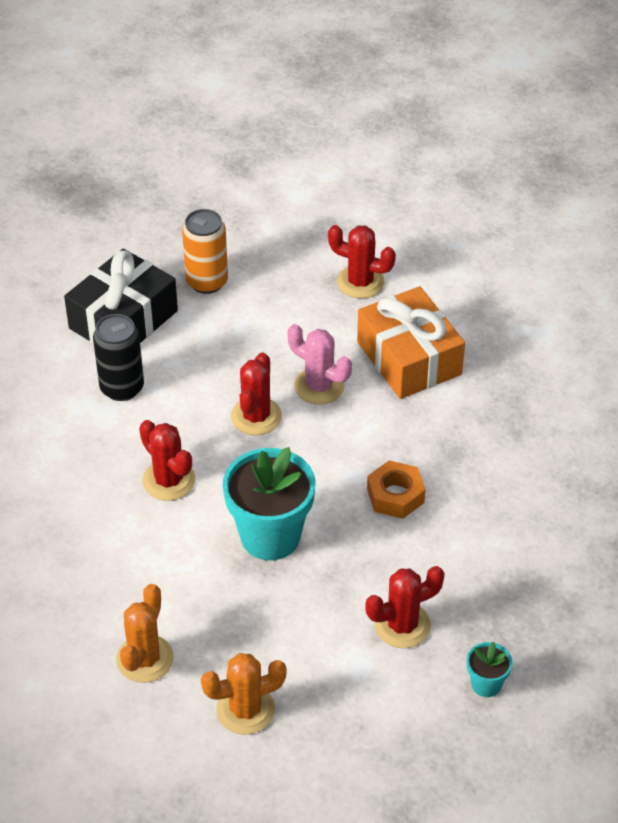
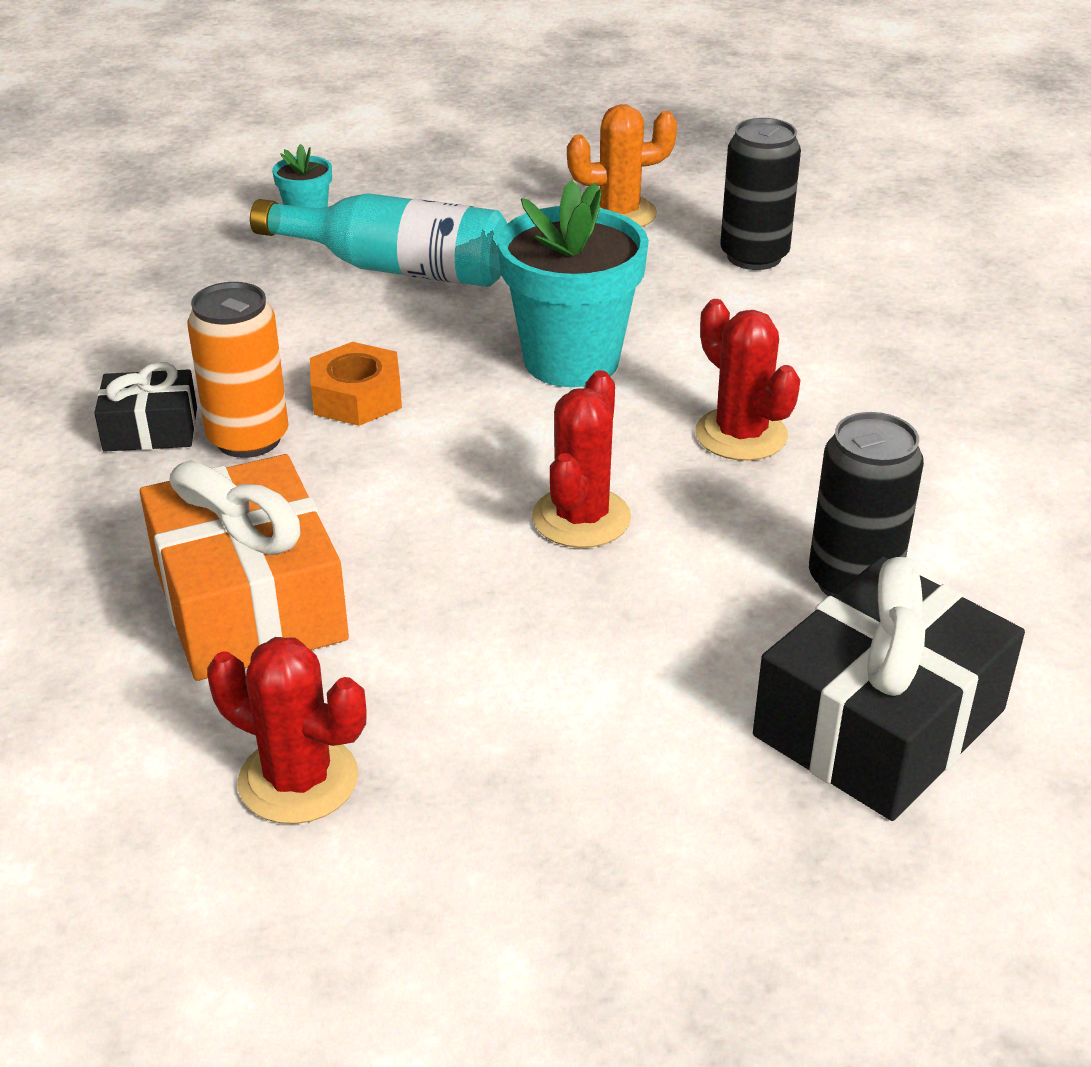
camera: 175 degrees left, 10 degrees down
orange cactus [116,584,174,683] -> black can [720,118,801,270]
orange can [182,209,228,294] -> orange can moved to [187,282,289,458]
pink cactus [288,324,352,405] -> none
red cactus [365,566,445,648] -> turquoise bottle [250,193,507,287]
none -> black gift [94,362,197,452]

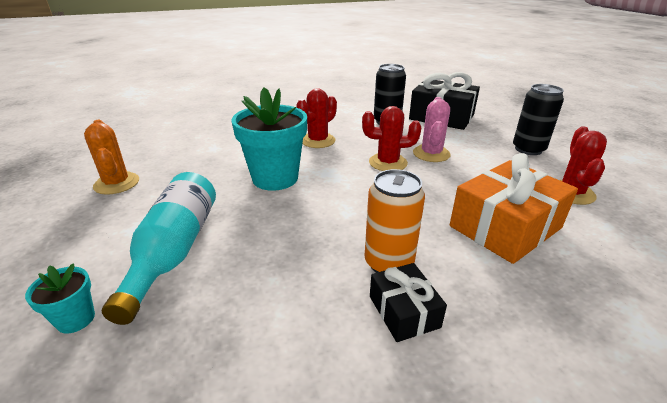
camera: 105 degrees left, 5 degrees down
orange nut [310,342,402,426] -> none
black can [720,118,801,270] -> black can moved to [513,84,564,155]
none -> pink cactus [413,97,451,162]

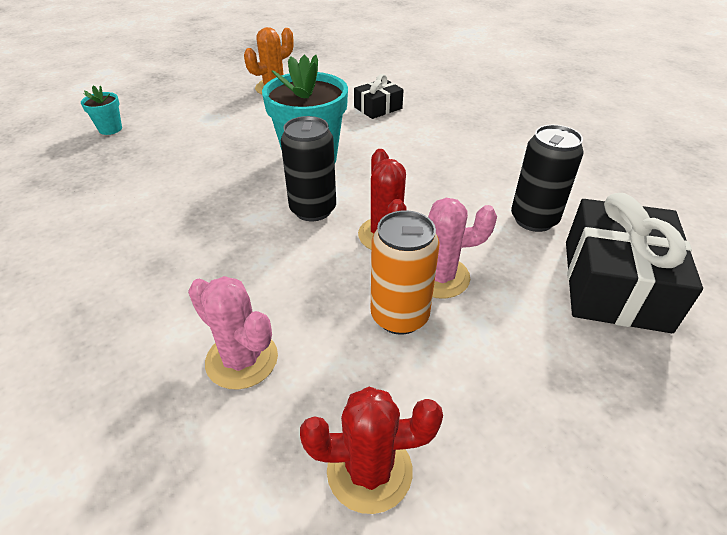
camera: 75 degrees right, 10 degrees up
turquoise bottle [102,172,216,325] -> none
red cactus [296,88,337,148] -> none
orange can [365,169,425,273] -> orange can moved to [371,210,440,335]
black gift [370,263,447,342] -> black gift moved to [354,74,403,119]
orange gift [450,153,578,264] -> pink cactus [188,276,278,390]
black can [513,84,564,155] -> black can moved to [281,116,336,221]

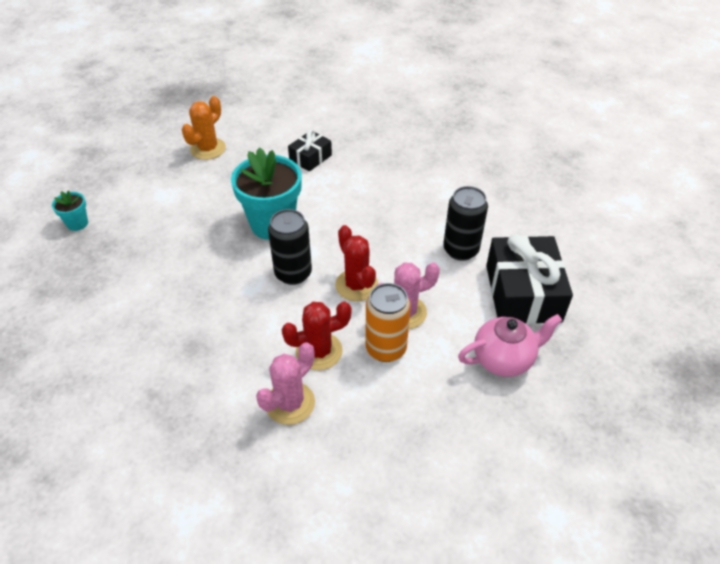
camera: 15 degrees left, 5 degrees up
pink cactus [188,276,278,390] -> pink cactus turned 75 degrees counterclockwise [256,342,315,425]
red cactus [300,387,443,514] -> red cactus moved to [281,302,352,370]
none -> pink teapot [458,314,562,377]

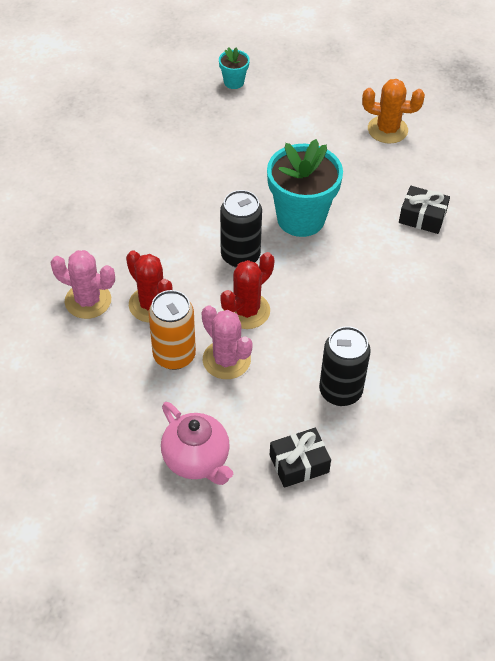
camera: 70 degrees right, 5 degrees up
black gift [486,234,573,324] -> black gift [270,428,331,488], size x0.53

